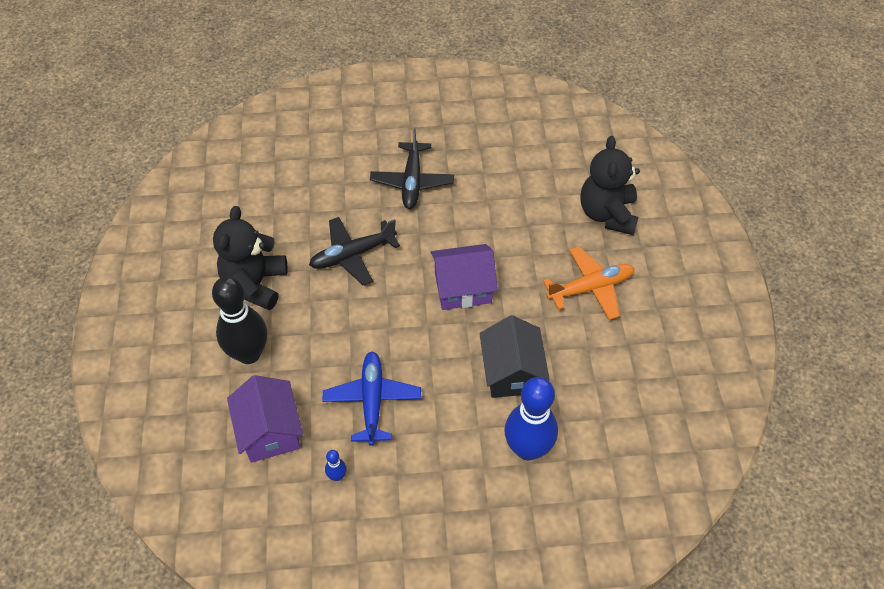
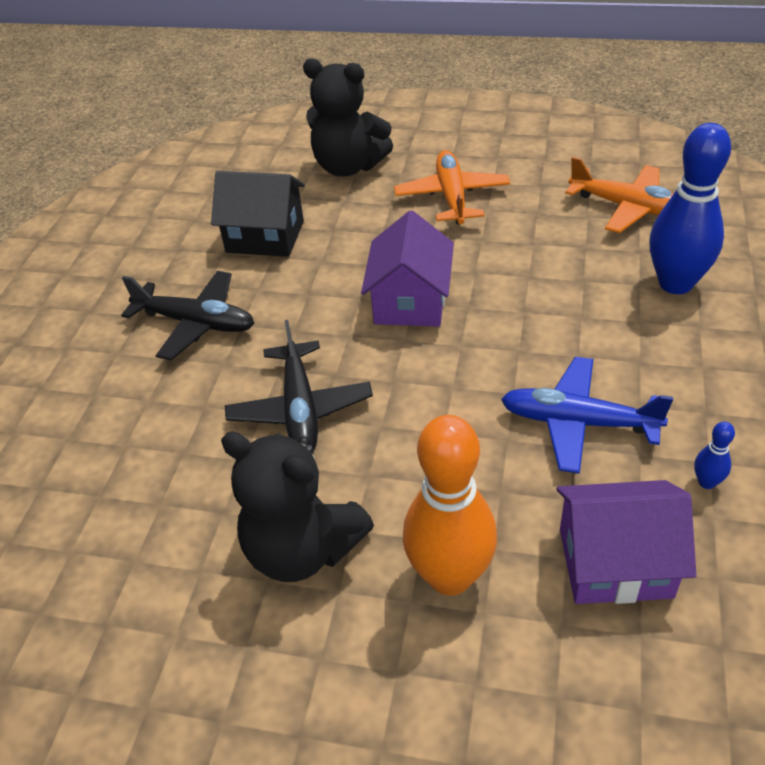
camera: 70 degrees left, 10 degrees down
black bowling pin [212,276,267,364] -> orange bowling pin [403,415,497,596]
black house [479,315,550,398] -> black house moved to [211,171,305,257]
none -> orange plane [565,157,674,233]

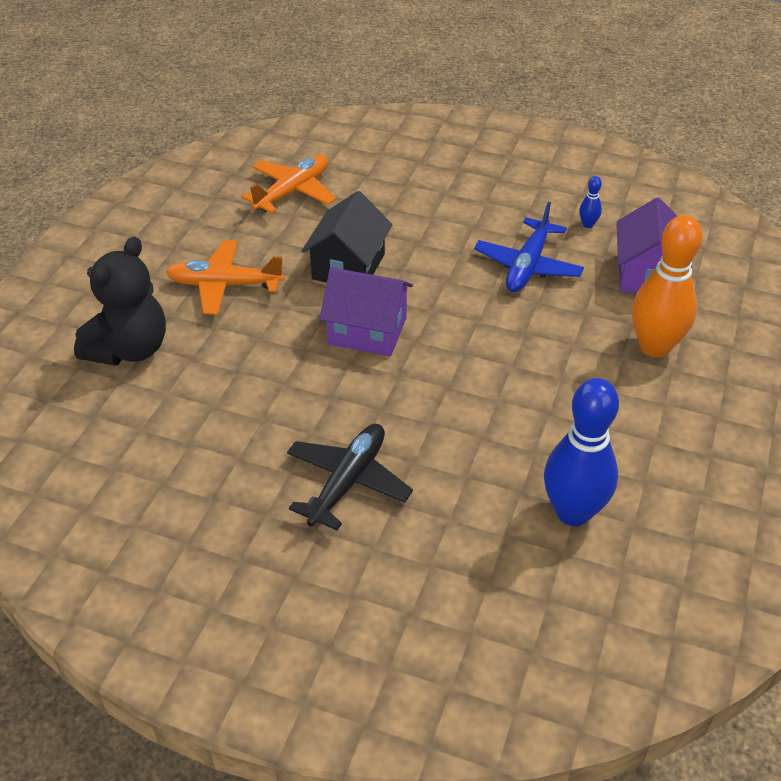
camera: 85 degrees left, 0 degrees up
black house [211,171,305,257] -> black house moved to [302,191,393,283]
black teddy bear [221,432,374,582] -> none
black plane [225,320,373,450] -> none
blue bowling pin [649,123,731,294] -> blue bowling pin moved to [544,378,619,526]

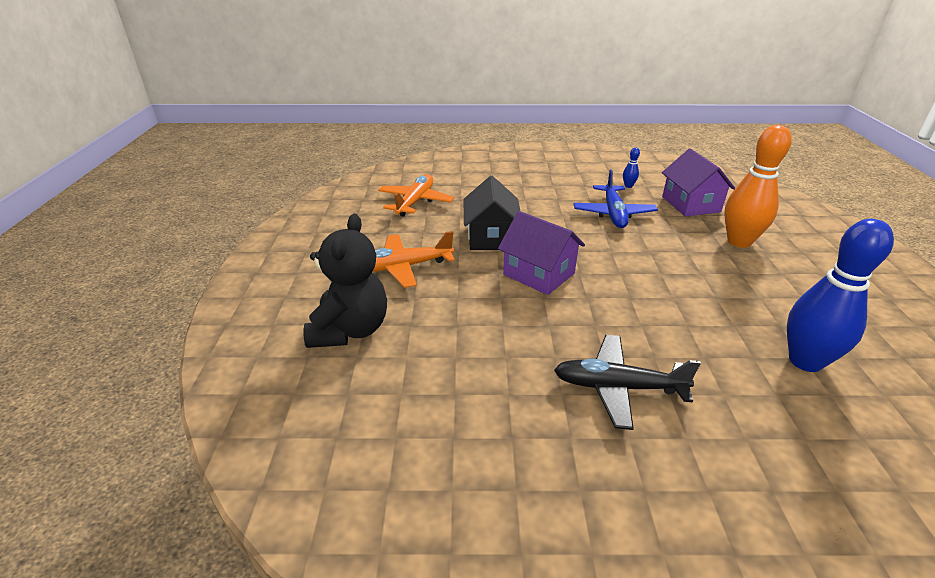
camera: 20 degrees left, 10 degrees down
black plane [287,424,413,530] -> black plane turned 90 degrees counterclockwise [554,335,701,430]
purple house [320,267,413,356] -> purple house turned 45 degrees clockwise [498,211,585,295]

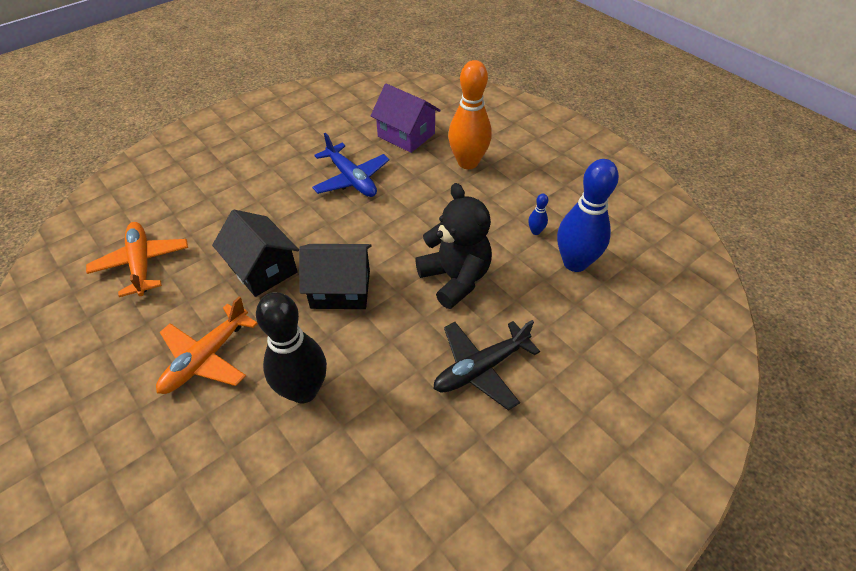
camera: 40 degrees left, 15 degrees up
black teddy bear [303,214,387,348] -> black teddy bear moved to [415,183,492,309]
purple house [498,211,585,295] -> black house [299,244,371,309]
blue bowling pin [623,148,640,188] -> blue bowling pin moved to [528,194,548,235]
none -> black bowling pin [256,292,327,403]

